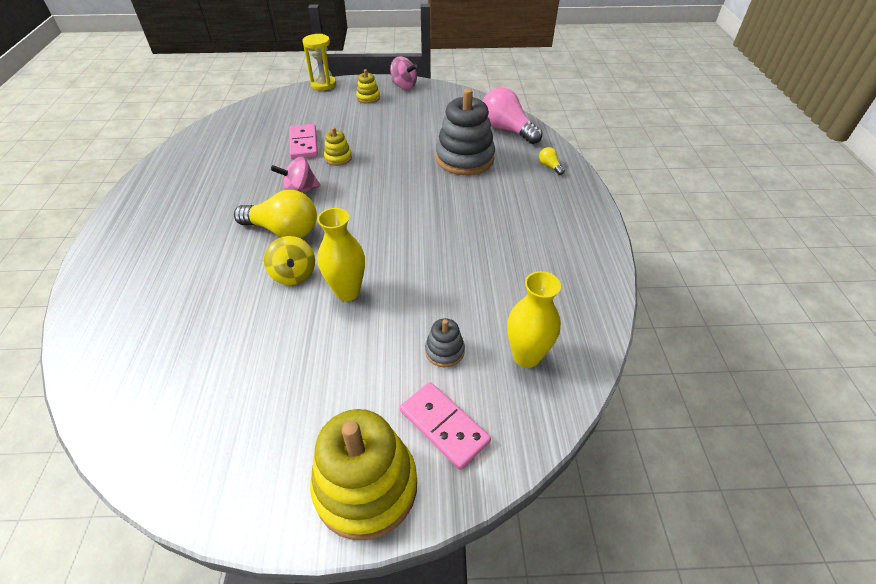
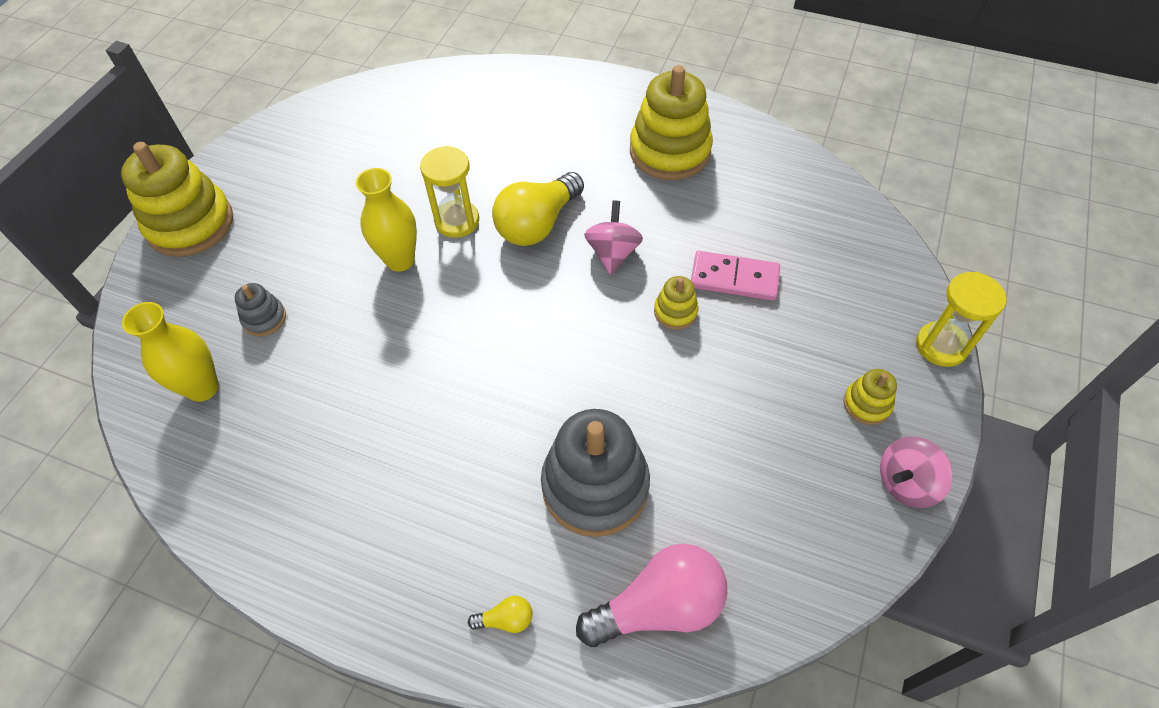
camera: 115 degrees right, 10 degrees up
yellow spinning top [264,236,315,285] -> yellow hourglass [420,146,479,238]
pink domino [400,382,491,470] -> none
none -> yellow stacking toy [630,65,713,180]

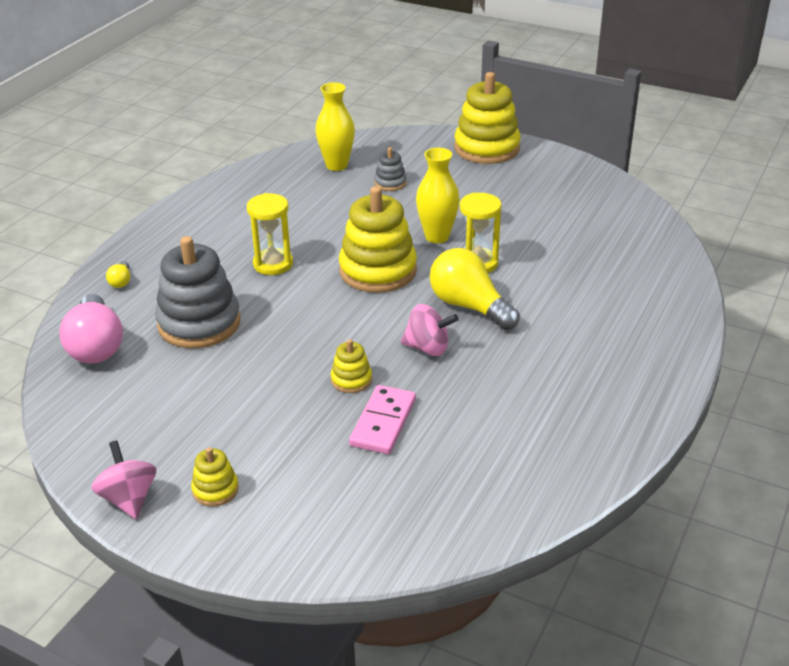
camera: 95 degrees right, 20 degrees down
yellow stacking toy [630,65,713,180] -> yellow stacking toy moved to [339,186,417,293]
yellow hourglass [916,272,1006,367] -> yellow hourglass moved to [247,193,293,275]

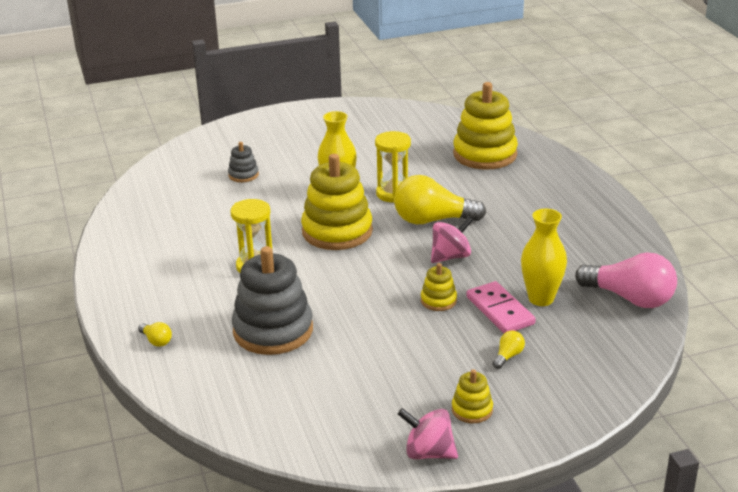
camera: 45 degrees left, 5 degrees down
pink light bulb [60,294,123,364] -> pink light bulb moved to [575,252,677,308]
yellow vase [316,82,355,171] -> yellow vase moved to [521,209,567,306]
yellow stacking toy [454,72,521,164] -> yellow stacking toy moved to [453,82,518,170]
none -> yellow light bulb [493,331,525,369]

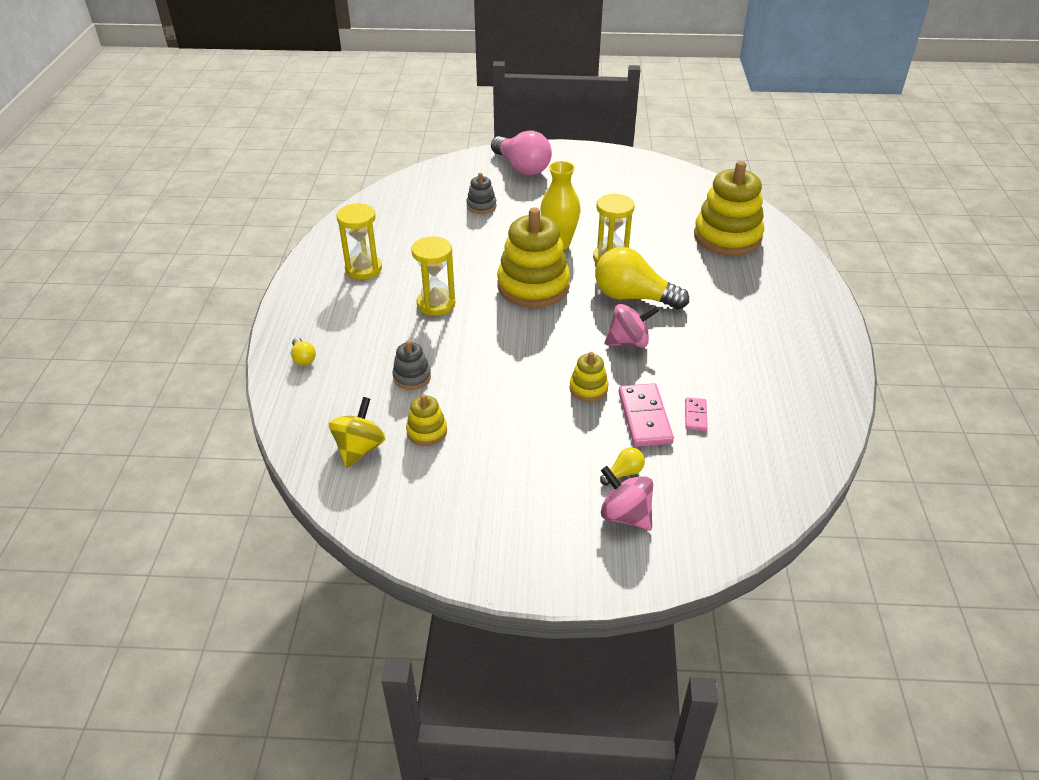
camera: 20 degrees right, 10 degrees up
grey stacking toy [232,246,313,355] -> grey stacking toy [392,340,431,390], size x0.47
pink spinning top [398,408,458,459] -> pink spinning top moved to [601,466,653,531]
yellow stacking toy [452,369,493,423] -> yellow stacking toy moved to [406,394,447,446]
yellow vase [521,209,567,306] -> pink domino [685,398,708,431]
pink light bulb [575,252,677,308] -> pink light bulb moved to [491,130,552,175]
none -> yellow spinning top [329,397,385,468]
none -> yellow hourglass [337,203,382,280]

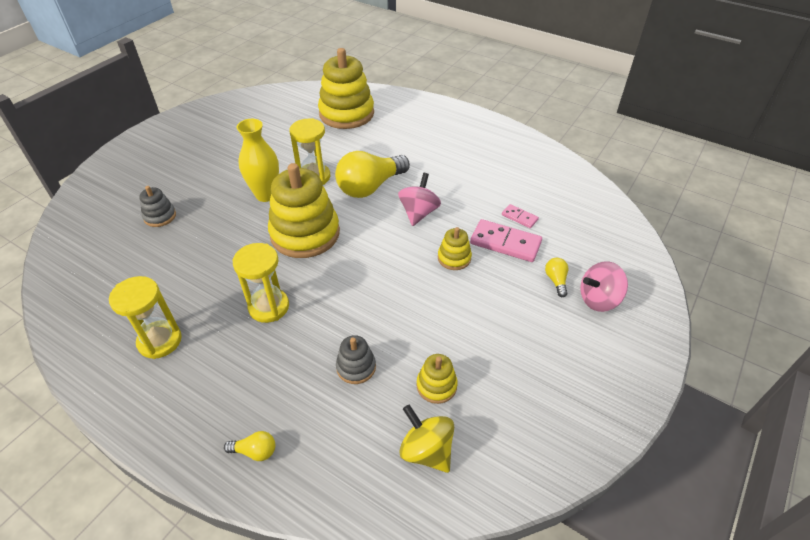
camera: 60 degrees left, 5 degrees up
pink light bulb [491,130,552,175] -> none

